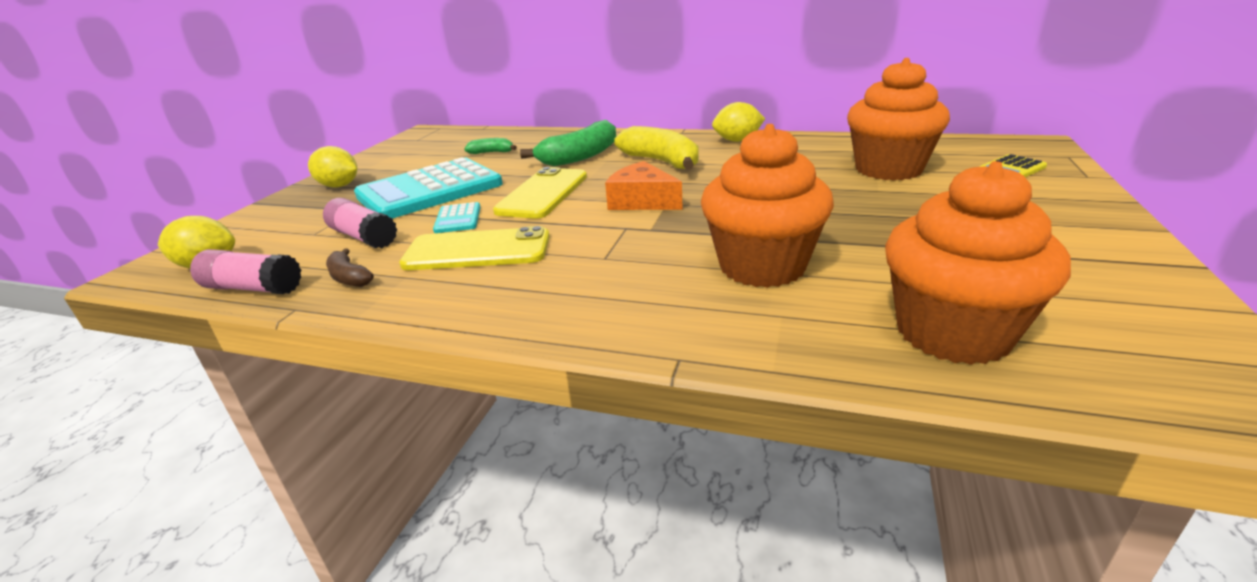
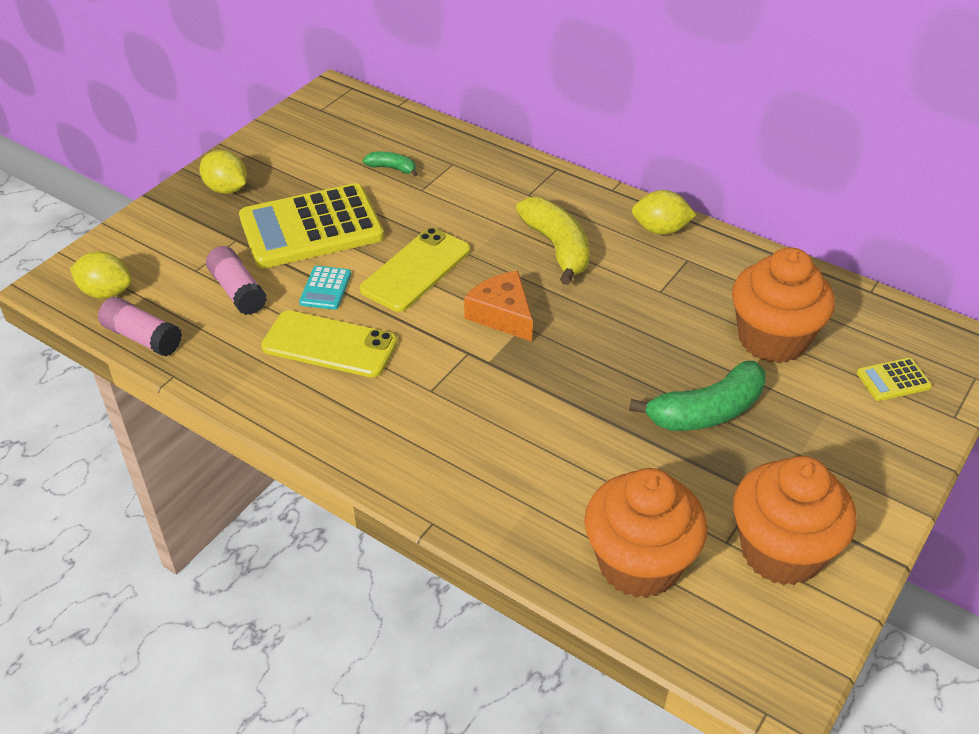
camera: 15 degrees right, 15 degrees up
brown banana [326,248,374,287] -> none
turquoise calculator [354,157,503,218] -> yellow calculator [239,183,384,269]
green banana [520,120,616,166] -> green banana moved to [629,361,766,431]
orange cupcake [701,124,834,288] -> orange cupcake moved to [733,456,857,585]

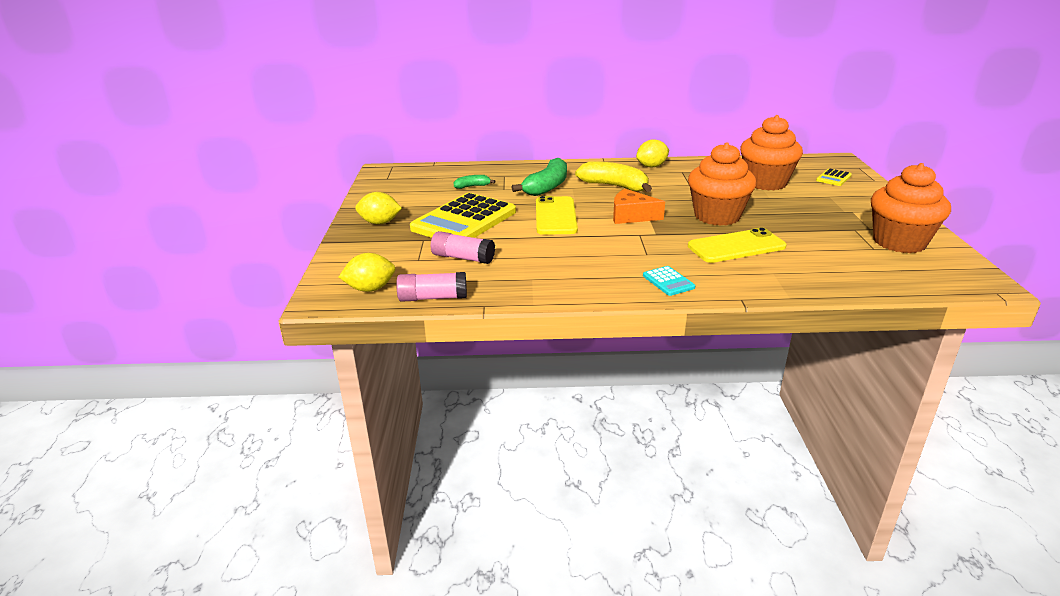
camera: 35 degrees left, 15 degrees down
yellow phone [261,310,397,378] -> yellow phone moved to [688,228,787,263]
turquoise calculator [299,266,351,310] -> turquoise calculator moved to [643,266,695,296]
orange cupcake [584,468,708,598] -> orange cupcake moved to [688,142,756,226]
green banana [629,361,766,431] -> green banana moved to [512,158,567,196]

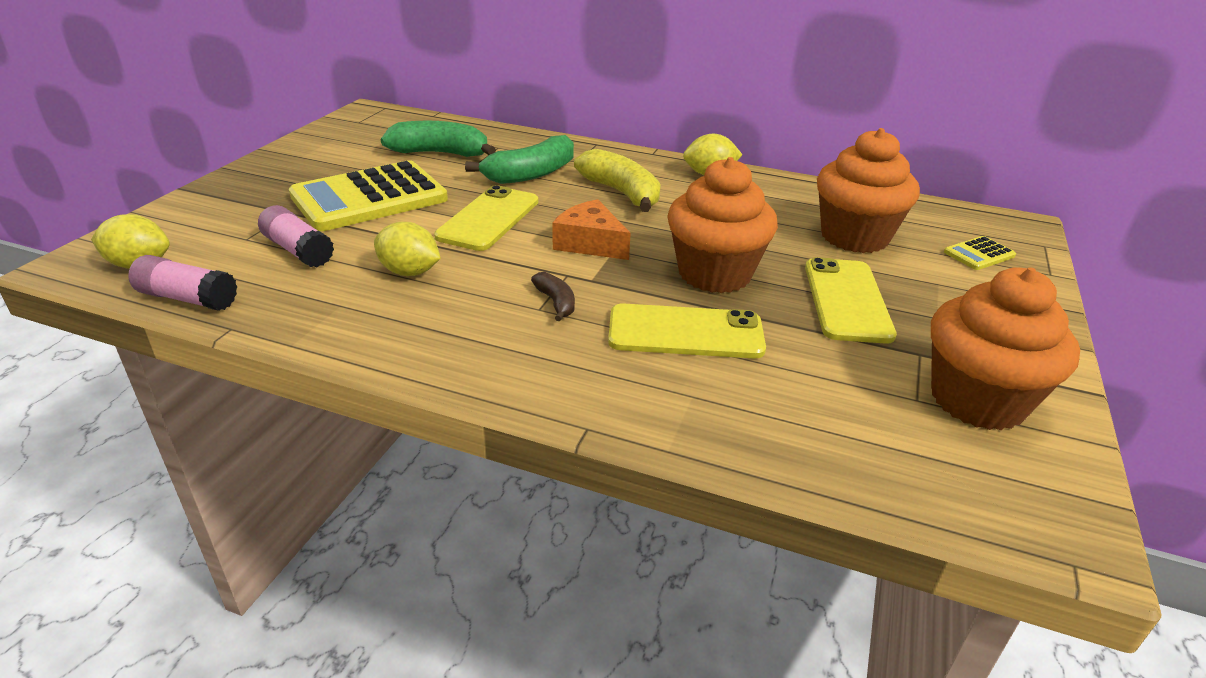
camera: 20 degrees right, 5 degrees up
yellow lemon [355,192,402,224] -> yellow lemon moved to [374,222,441,276]
green banana [454,175,495,189] -> green banana [381,121,496,157], size x1.97
turquoise calculator [643,266,695,296] -> none
none -> brown banana [531,272,575,321]
none -> yellow phone [805,257,897,344]

